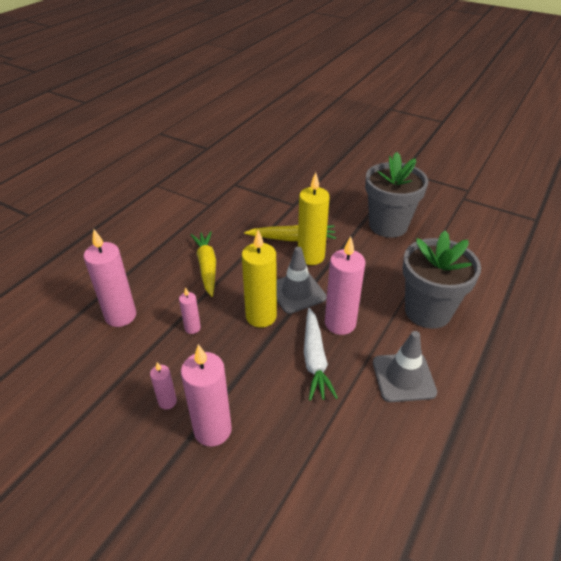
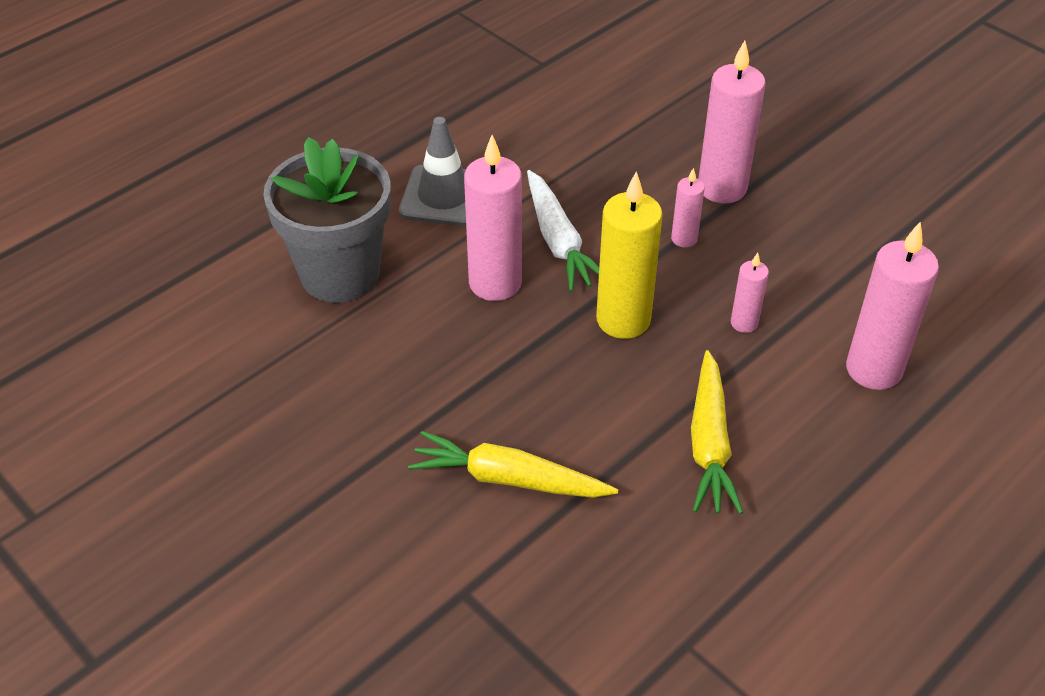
camera: 165 degrees left, 5 degrees up
pink candle [150,362,177,410] -> pink candle moved to [671,168,705,248]
grey traffic cone [277,247,327,314] -> none
yellow candle [298,172,330,265] -> none
white carrot [304,308,338,401] -> white carrot turned 150 degrees clockwise [527,170,599,291]
grey flower pot [365,152,428,238] -> none

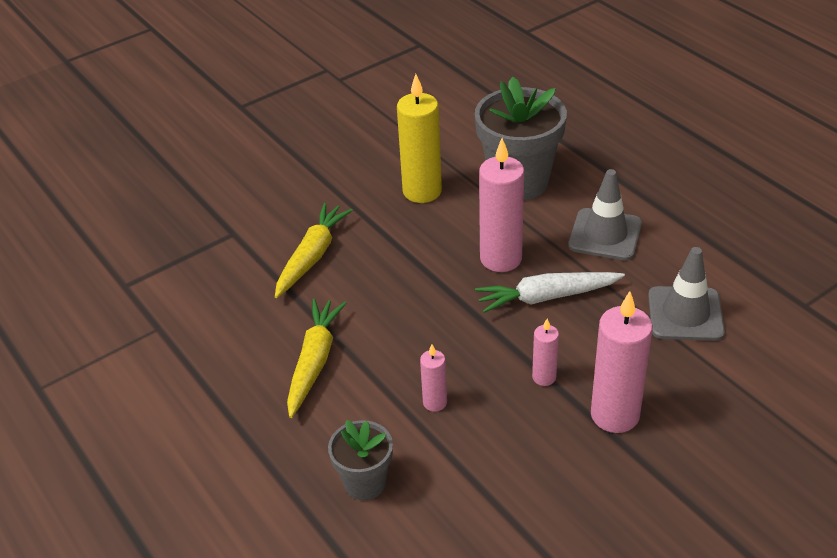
camera: 100 degrees right, 5 degrees down
yellow candle [596,172,663,339] -> yellow candle moved to [397,74,442,203]
yellow carrot [691,350,744,514] -> yellow carrot turned 90 degrees clockwise [287,299,346,418]
pink candle [846,222,939,390] -> grey flower pot [328,420,393,500]
none -> grey traffic cone [648,247,725,341]

